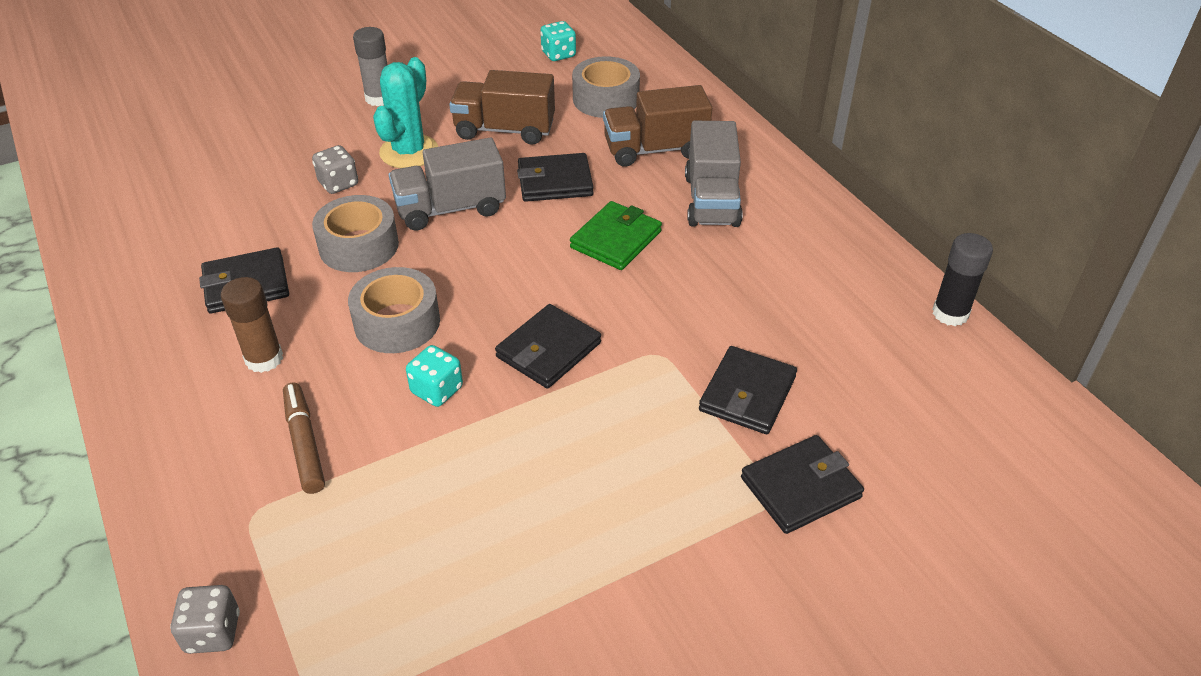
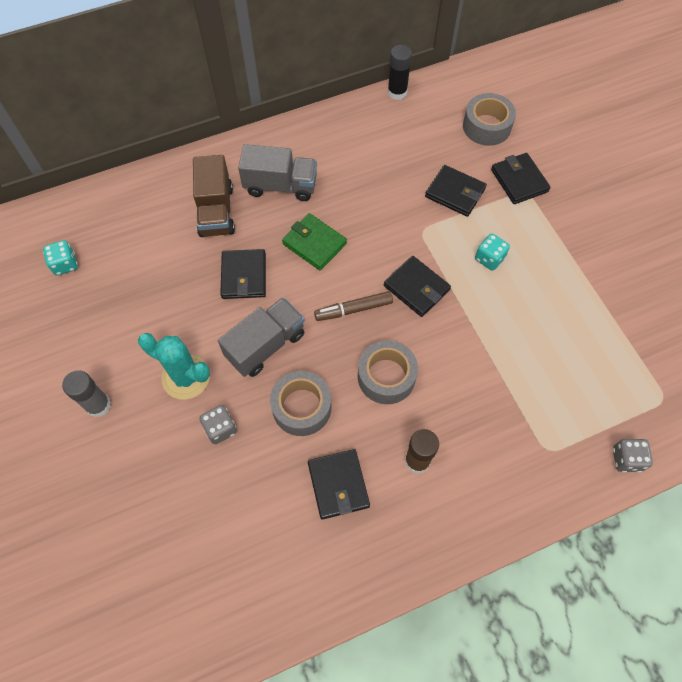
camera: 85 degrees left, 20 degrees up
brown marker [283,382,325,494] -> brown marker moved to [314,291,393,321]
grey truck [389,137,506,231] -> grey truck turned 120 degrees counterclockwise [218,297,305,377]
turquoise dice [406,345,463,407] -> turquoise dice moved to [475,234,510,271]
brown truck [449,70,555,145] -> none
grey tape [572,56,640,118] -> grey tape moved to [463,93,516,146]

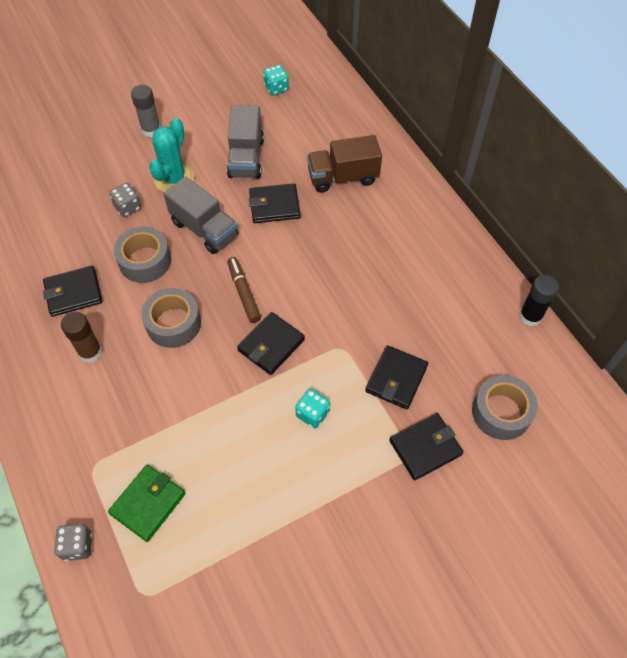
camera: 85 degrees right, 5 degrees down
grey truck [238,144,317,201] -> grey truck moved to [227,105,264,179]
green wallet [282,213,347,270] -> green wallet moved to [108,465,185,542]

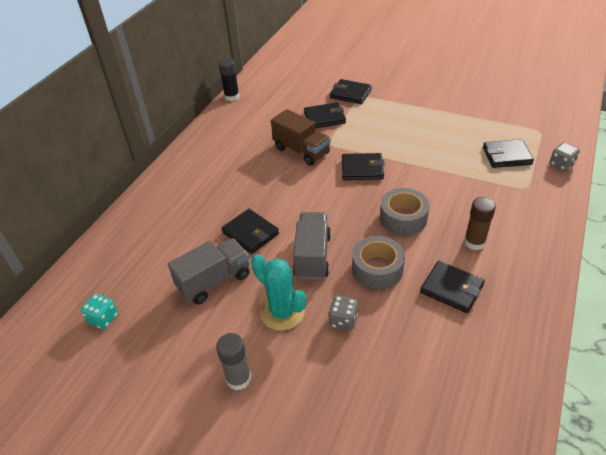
camera: 125 degrees left, 15 degrees down
green wallet [108,465,185,542] -> black wallet [483,139,534,168]
turquoise cactus [149,118,195,192] -> turquoise cactus turned 60 degrees clockwise [251,254,306,331]
brown marker [227,257,261,323] -> none
turquoise dice [295,389,330,429] -> none
brown truck [307,135,382,193] -> brown truck moved to [271,109,331,166]
grey tape [472,375,538,440] -> none

